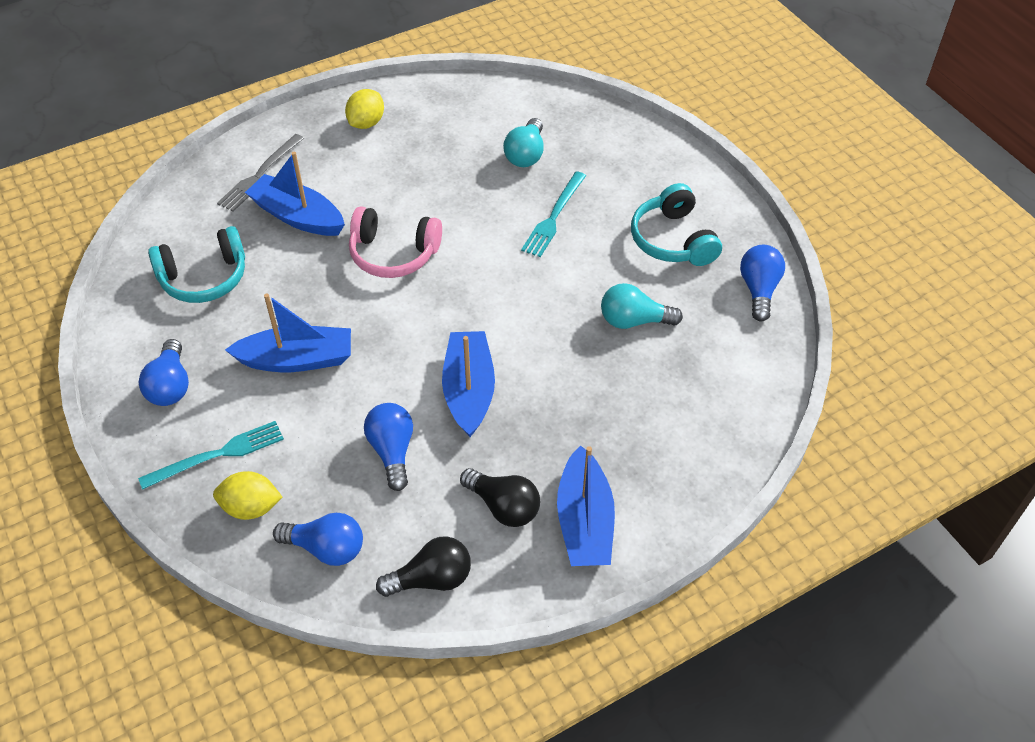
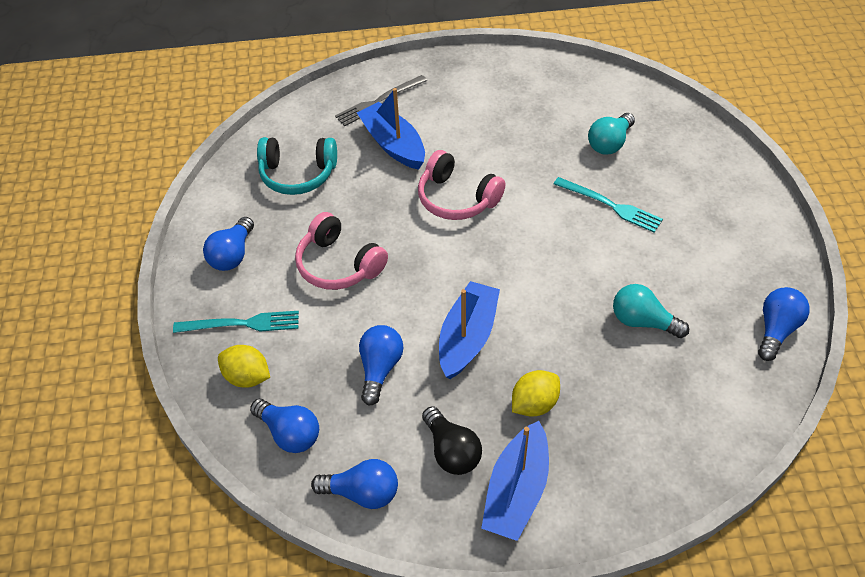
camera: 25 degrees right, 0 degrees up
blue boat [225,293,351,372] -> pink headphones [295,212,388,290]
yellow lemon [345,89,384,129] -> yellow lemon moved to [512,370,560,417]
black light bulb [376,536,471,597] -> blue light bulb [311,459,398,509]
turquoise fork [521,171,586,257] -> turquoise fork turned 105 degrees counterclockwise [554,177,663,233]
turquoise headphones [631,183,722,266] -> none

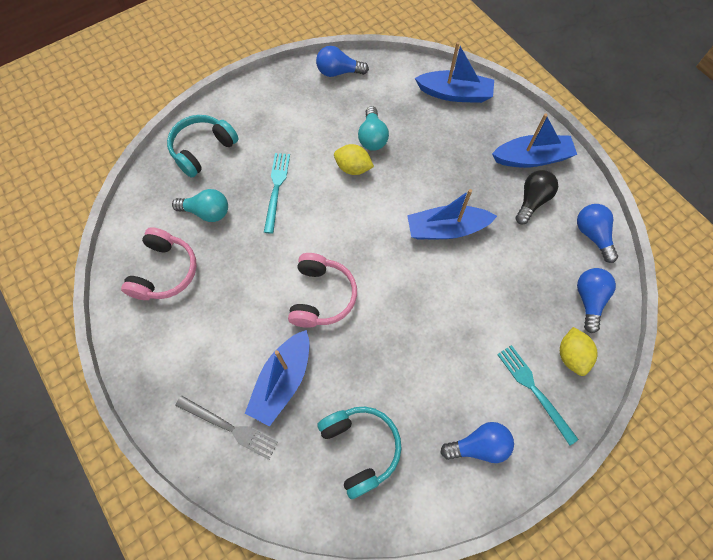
camera: 120 degrees left, 15 degrees up
pink headphones [295,212,388,290] -> pink headphones moved to [121,227,197,300]
blue light bulb [359,325,403,406] -> none
yellow lemon [512,370,560,417] -> yellow lemon moved to [334,144,374,175]
none -> turquoise headphones [167,115,239,178]
none -> blue boat [415,42,494,103]

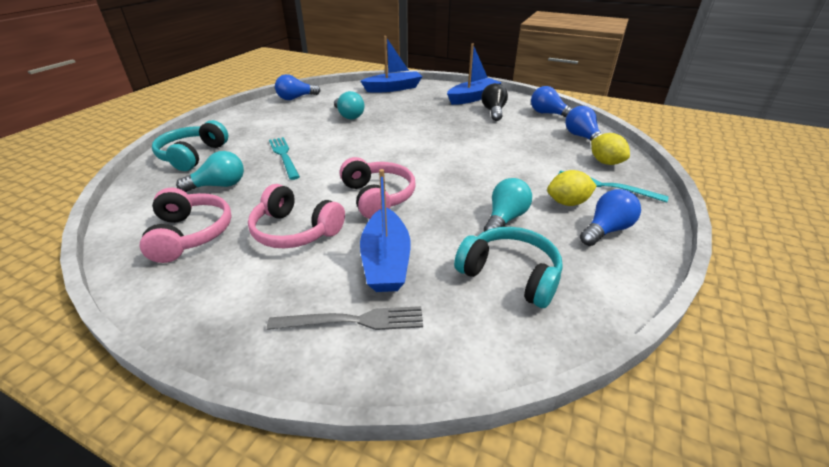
camera: 30 degrees left, 30 degrees down
yellow lemon [334,144,374,175] -> yellow lemon moved to [547,170,597,206]
blue boat [407,189,497,239] -> none
none -> pink headphones [248,184,345,248]
none -> turquoise light bulb [484,178,532,232]

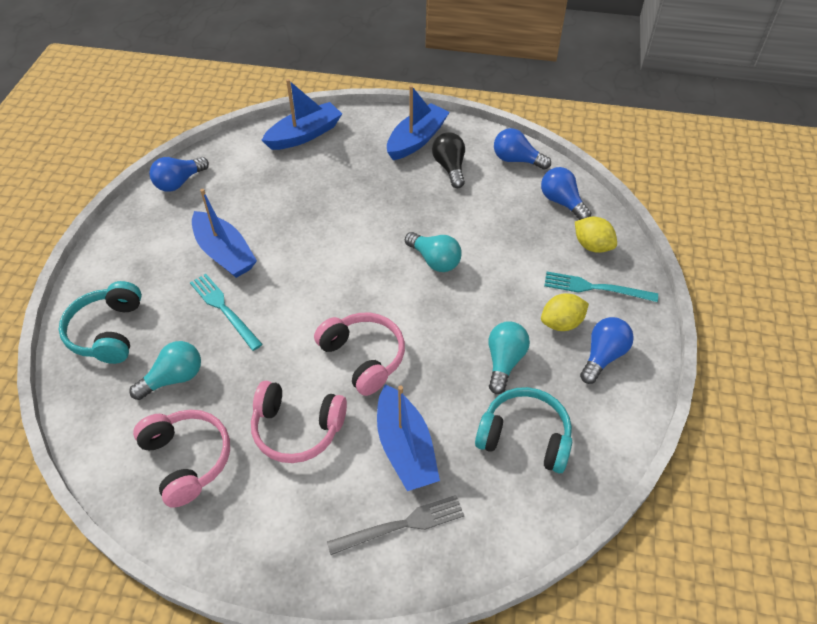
camera: 15 degrees left, 15 degrees up
turquoise light bulb [334,91,365,119] -> turquoise light bulb moved to [405,232,462,272]
none -> blue boat [192,189,257,278]

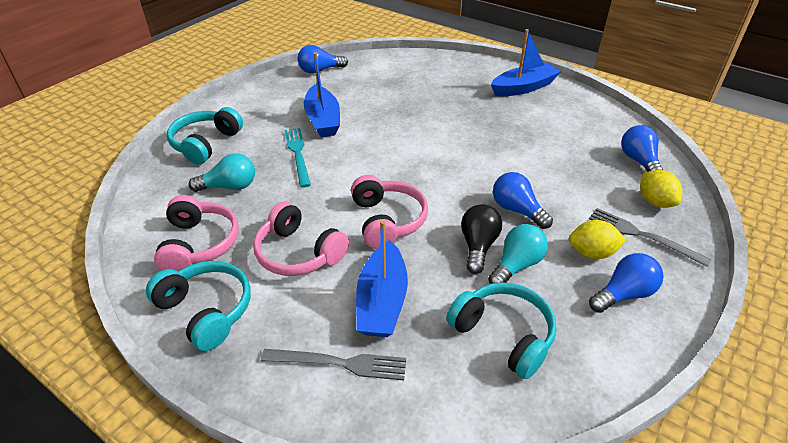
camera: 25 degrees right, 10 degrees down
blue boat [262,79,342,150] -> none
turquoise light bulb [405,232,462,272] -> none
black light bulb [432,132,465,188] -> black light bulb moved to [461,204,502,274]
blue light bulb [494,128,551,170] -> blue light bulb moved to [493,172,553,229]
turquoise fork [544,272,658,302] -> grey fork [589,208,711,267]
none -> turquoise headphones [146,261,251,351]

